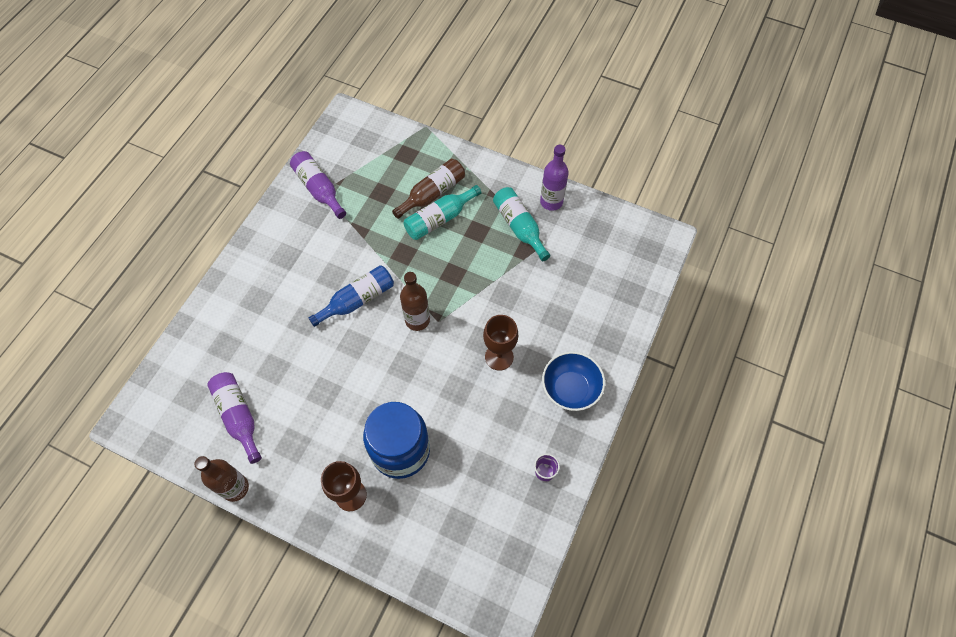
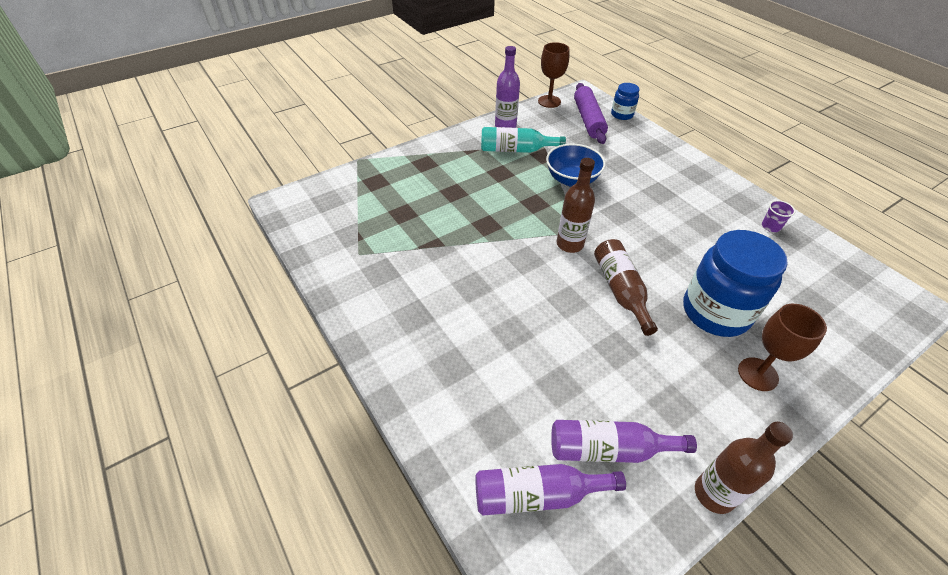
camera: 60 degrees left, 15 degrees down
purple bottle [290,151,346,219] -> purple bottle moved to [475,464,626,516]
blue bottle [308,265,394,327] -> none
brown bottle [392,159,465,219] -> brown bottle moved to [594,239,658,336]
turquoise bottle [404,185,481,240] -> none
brown goblet [483,315,518,371] -> brown goblet moved to [538,42,569,108]
blue bowl [542,351,605,411] -> blue bowl moved to [546,144,606,187]
none -> purple rolling pin [574,83,608,144]
none -> blue jar [611,83,640,120]

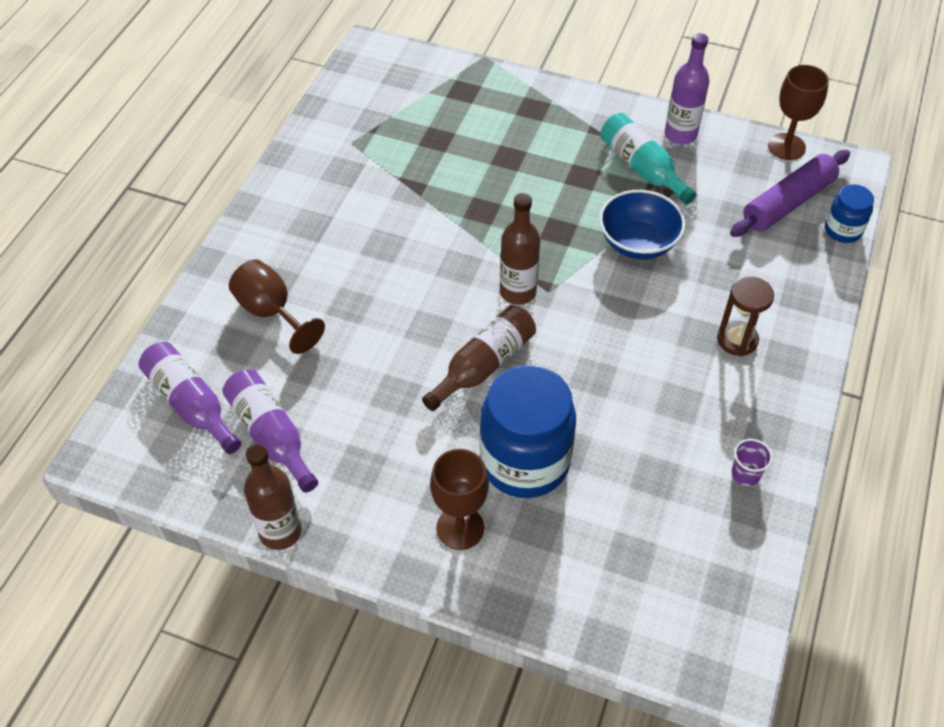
camera: 55 degrees right, 5 degrees up
none -> brown goblet [229,259,325,354]
none -> brown hourglass [717,276,774,356]

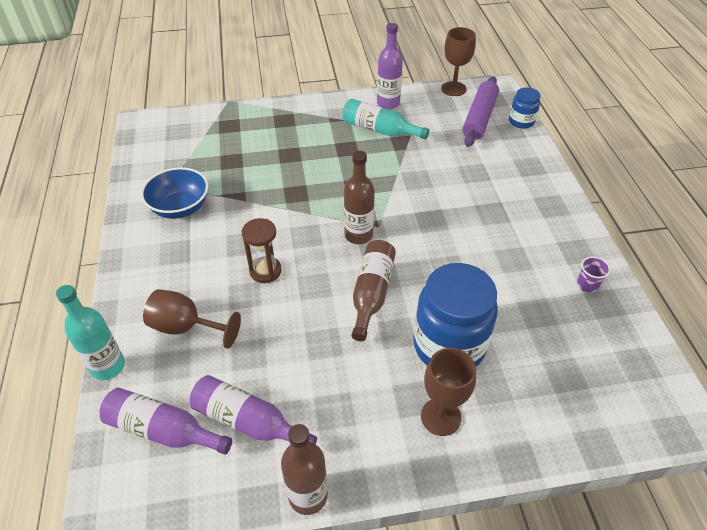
camera: 30 degrees left, 5 degrees down
blue bowl [599,190,685,260] -> blue bowl moved to [141,167,208,219]
brown hourglass [717,276,774,356] -> brown hourglass moved to [242,218,282,283]
none -> turquoise bottle [56,285,125,380]

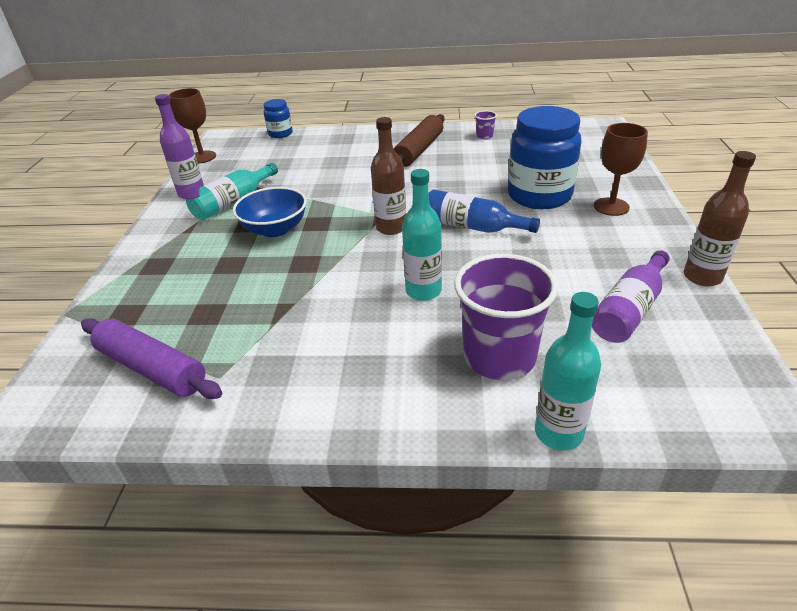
camera: 75 degrees left, 10 degrees down
purple bottle [99,388,232,454] -> none
blue bowl [141,167,208,219] -> blue bowl moved to [233,187,307,237]
brown goblet [143,289,241,349] -> purple cup [454,254,558,380]
brown hourglass [242,218,282,283] -> turquoise bottle [402,169,442,301]
brown bottle [352,240,396,341] -> blue bottle [428,189,540,233]
purple rolling pin [463,76,499,147] -> purple rolling pin moved to [81,318,222,399]
none -> brown rolling pin [394,114,445,167]

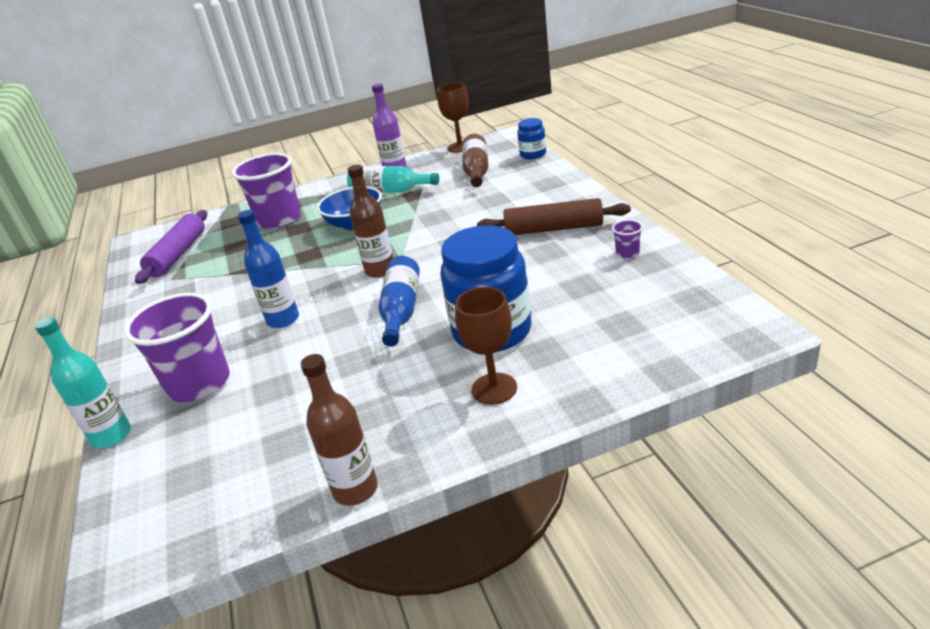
camera: 70 degrees right, 5 degrees down
turquoise bottle [402,169,442,301] -> blue bottle [238,210,299,328]
purple bottle [592,250,670,343] -> none
none -> purple cup [232,153,301,229]
none -> brown bottle [462,134,488,187]

